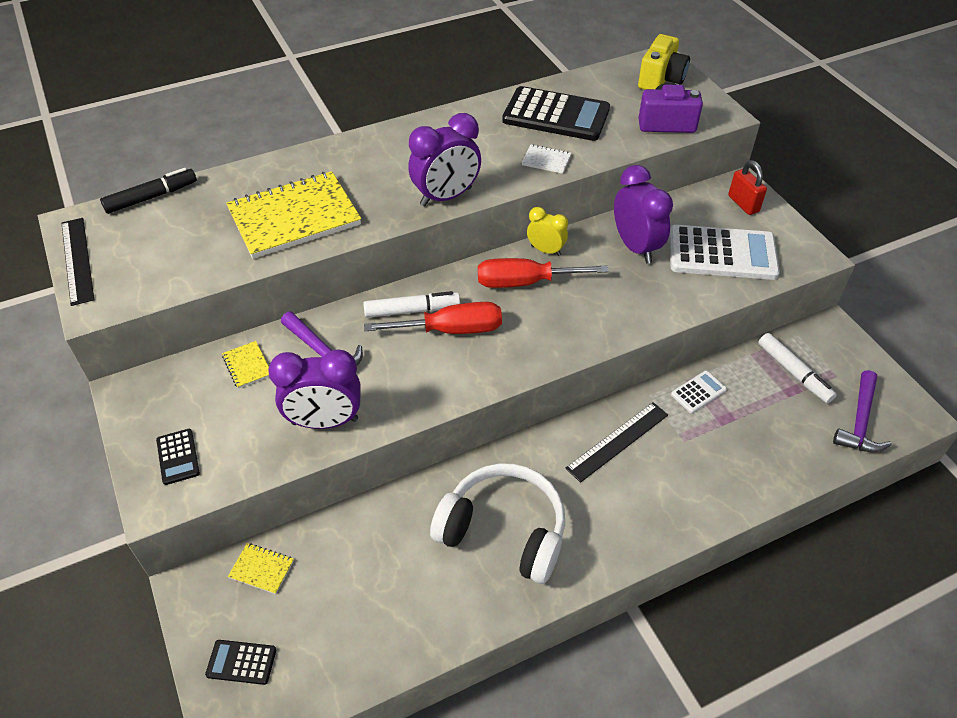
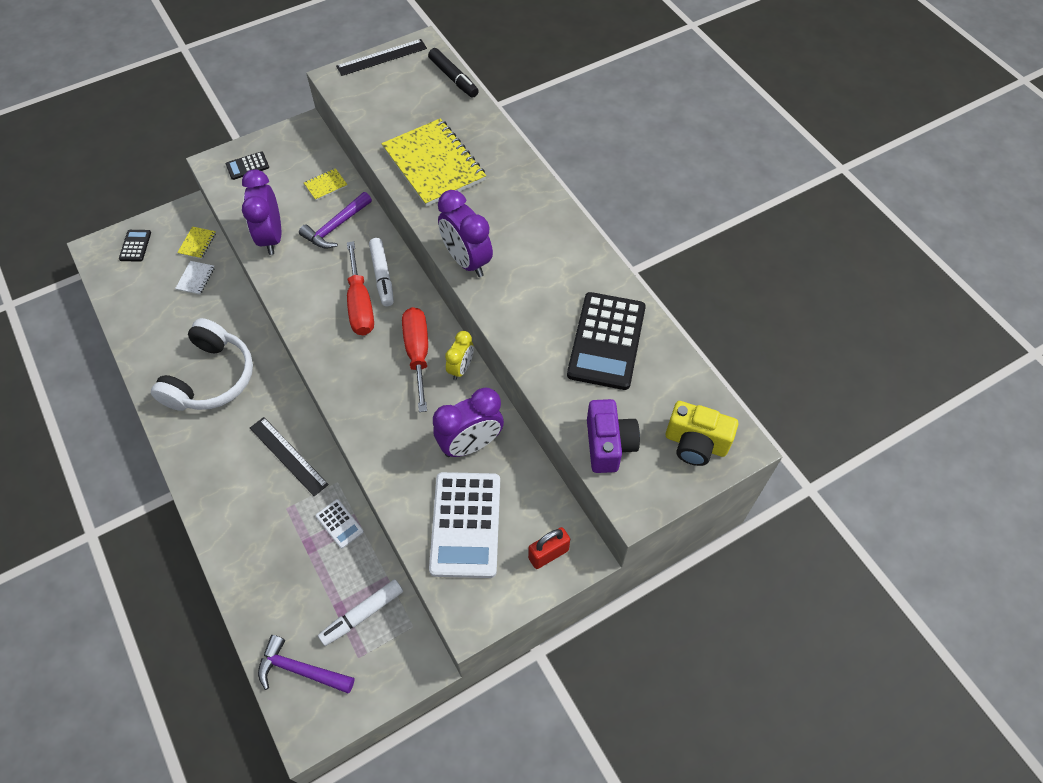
camera: 85 degrees right, 10 degrees up
white notebook [522,144,571,174] -> white notebook moved to [175,261,215,295]

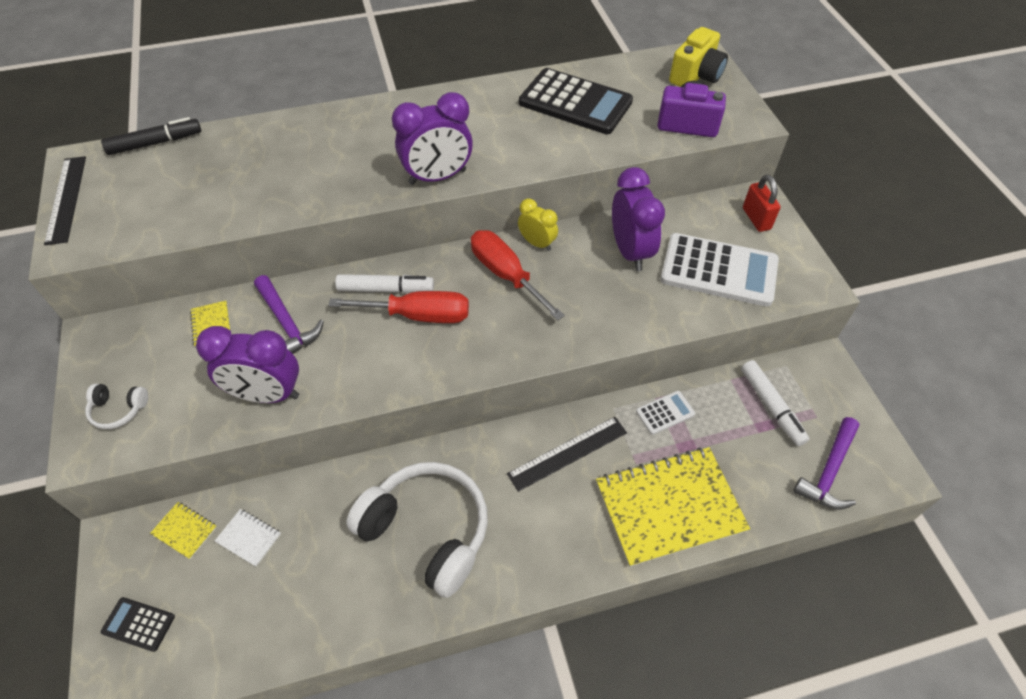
camera: 75 degrees left, 5 degrees down
black calculator [226,152,269,180] -> white headphones [85,384,149,429]
yellow notebook [381,118,486,207] -> yellow notebook moved to [596,447,750,567]
red screwdriver [402,307,428,412] -> red screwdriver turned 45 degrees clockwise [471,230,565,321]

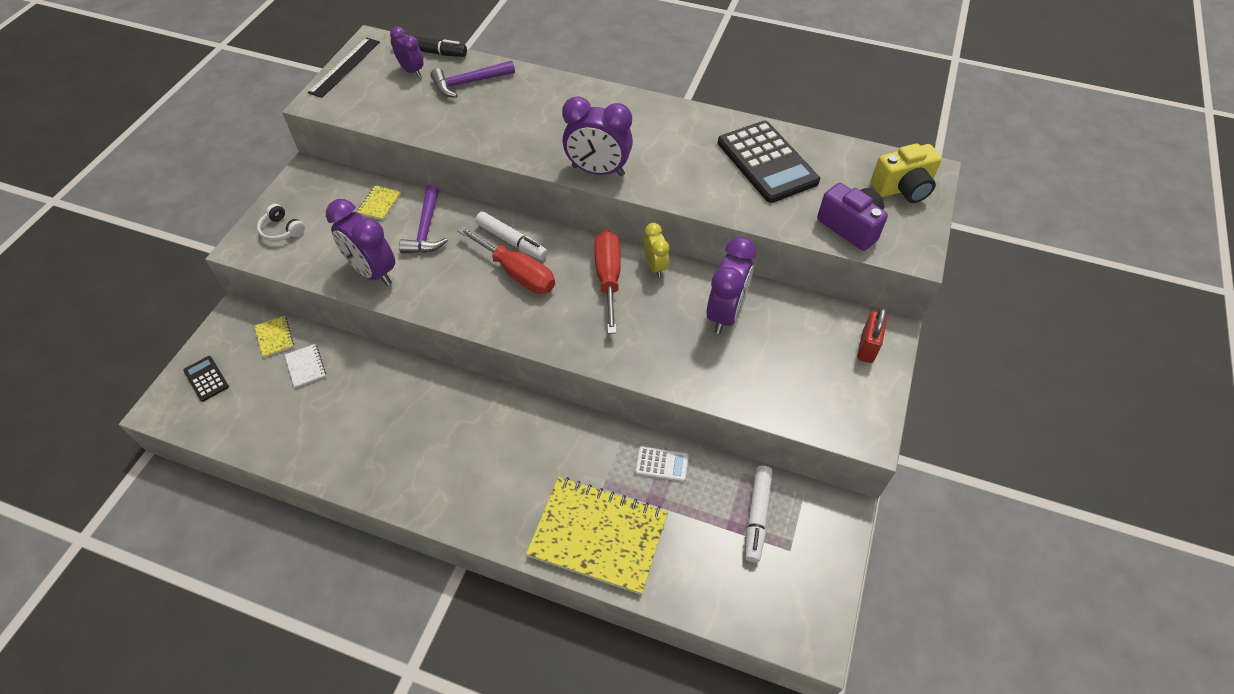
camera: 35 degrees right, 0 degrees up
white headphones [346,462,488,598] -> none
black ruler [507,417,627,492] -> none
white calculator [660,233,779,307] -> none
purple hammer [793,417,859,510] -> purple hammer moved to [430,60,515,98]
none -> purple clock [390,27,424,77]

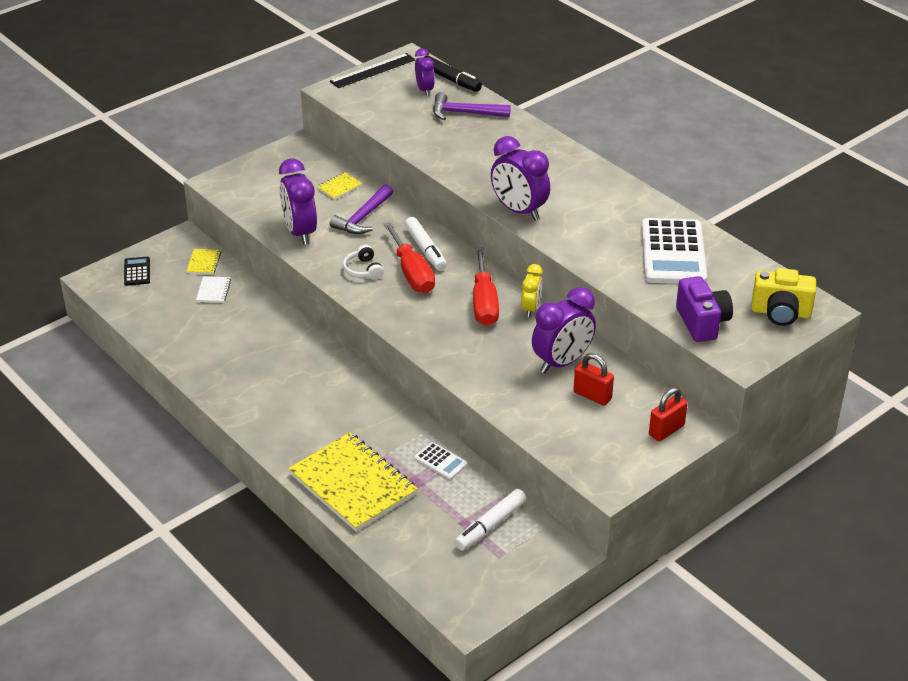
camera: 30 degrees right, 15 degrees down
white headphones [257,204,305,241] -> white headphones moved to [343,245,384,280]
red screwdriver [594,230,621,334] -> red screwdriver turned 150 degrees clockwise [473,247,499,326]
black calculator [718,120,820,203] -> white calculator [642,218,707,284]
none -> red padlock [573,353,614,406]

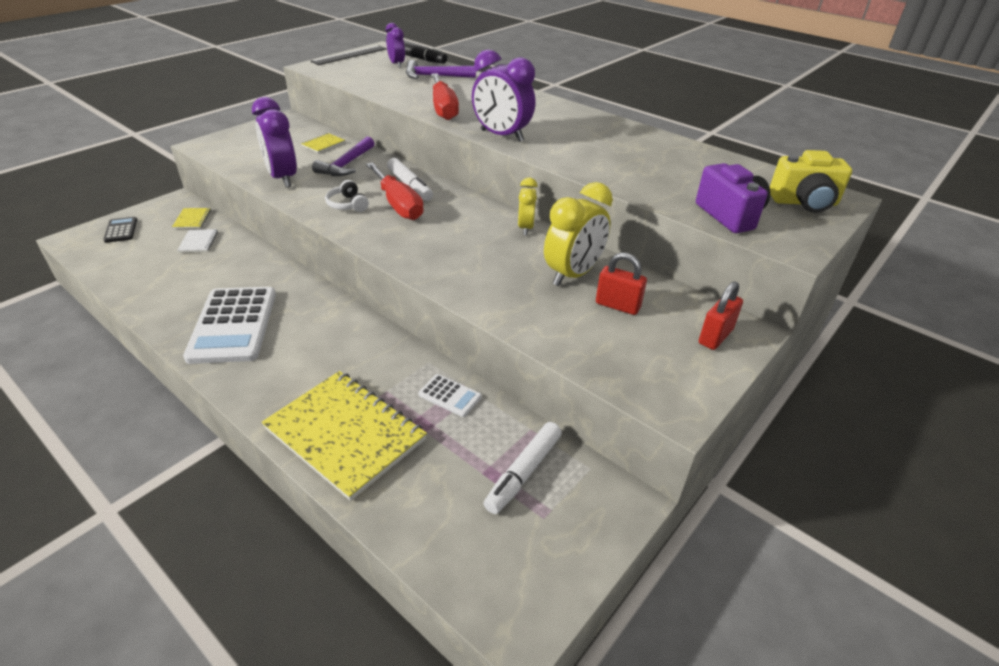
camera: 10 degrees left, 0 degrees up
red screwdriver [473,247,499,326] -> red screwdriver moved to [431,73,459,120]
purple clock [532,287,596,373] -> yellow clock [544,182,613,286]
white calculator [642,218,707,284] -> white calculator moved to [183,287,276,364]

